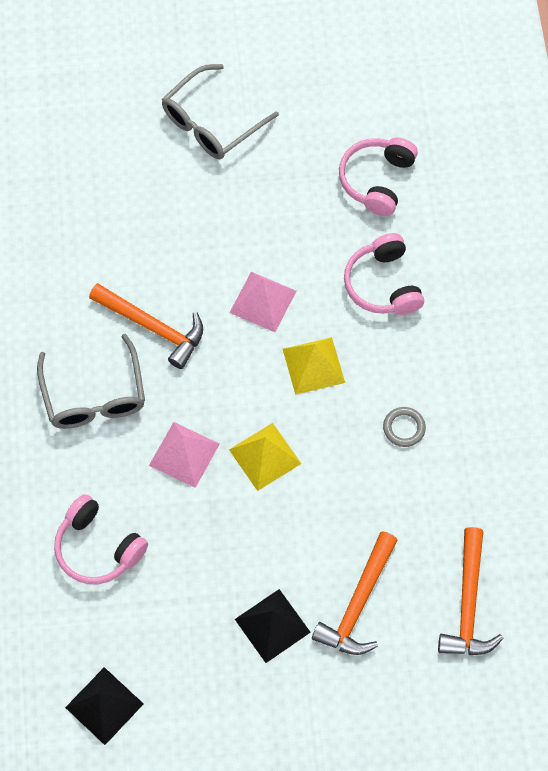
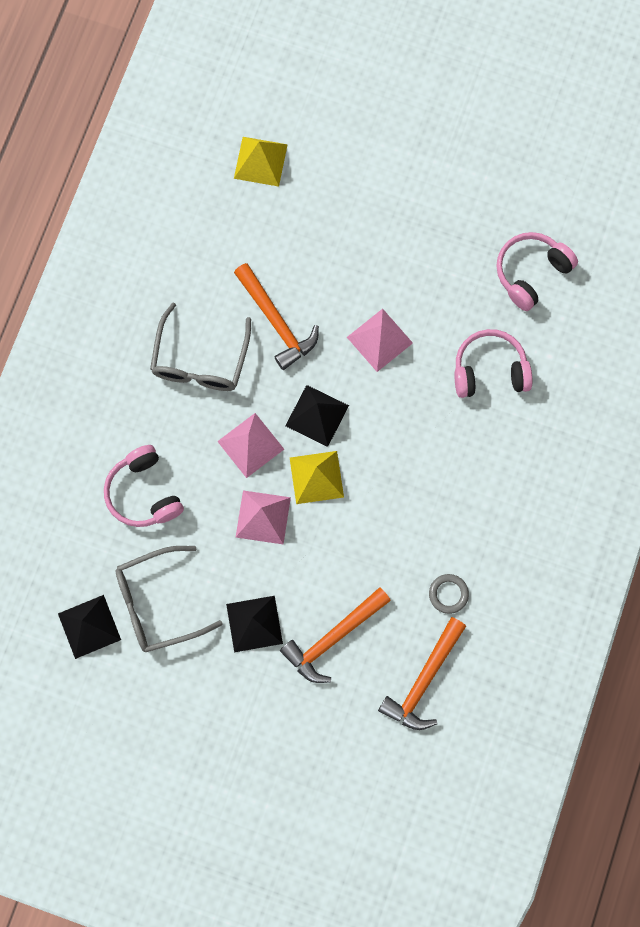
camera: 25 degrees right, 10 degrees up
grey glasses [162,64,279,159] -> grey glasses moved to [116,546,223,652]
yellow pyramid [283,337,345,395] -> yellow pyramid moved to [234,137,288,187]
pink headphones [344,233,424,315] -> pink headphones turned 75 degrees clockwise [454,329,532,398]
grey ring [383,407,426,447] -> grey ring moved to [429,574,469,614]
none -> pink pyramid [236,490,291,544]
none -> black pyramid [285,385,349,447]

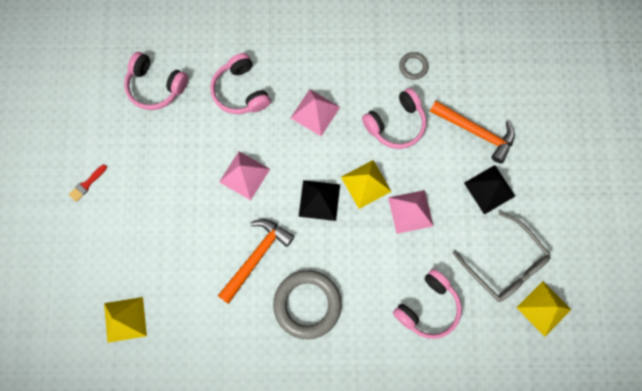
camera: 110 degrees left, 0 degrees up
black pyramid [58,595,121,659] -> yellow pyramid [516,281,571,336]
grey glasses [150,303,251,391] -> grey ring [273,270,342,339]
pink pyramid [217,413,284,478] -> pink pyramid moved to [291,89,340,136]
orange hammer [378,617,466,730] -> none
none -> red brush [69,164,107,202]
none -> pink headphones [362,88,426,149]

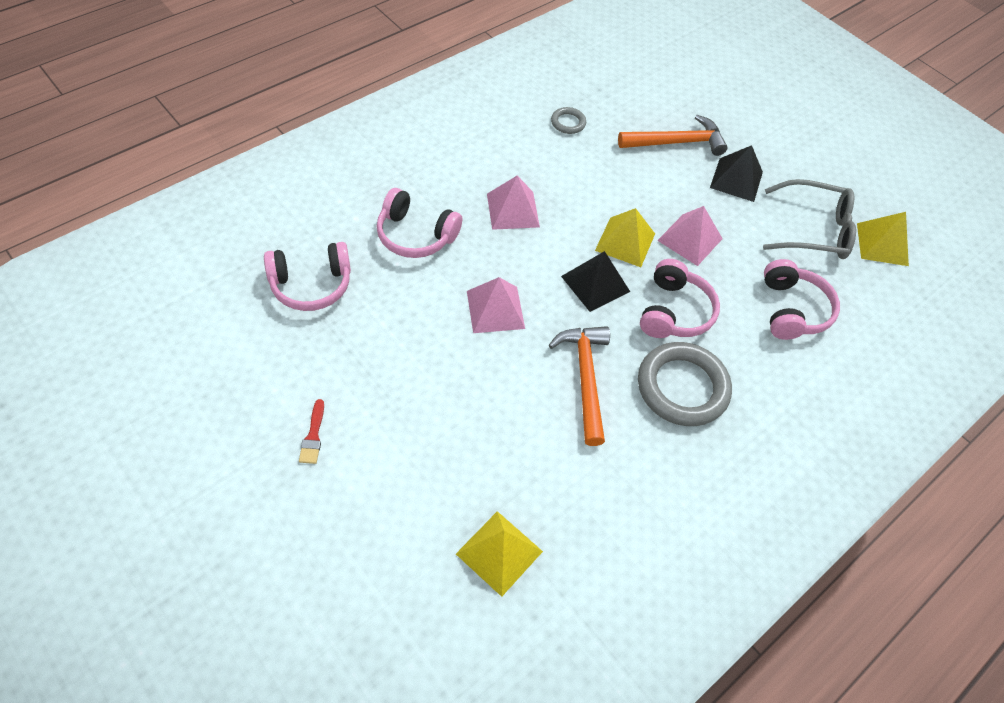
camera: 45 degrees left, 20 degrees down
pink headphones [362,88,426,149] -> pink headphones moved to [640,259,720,338]

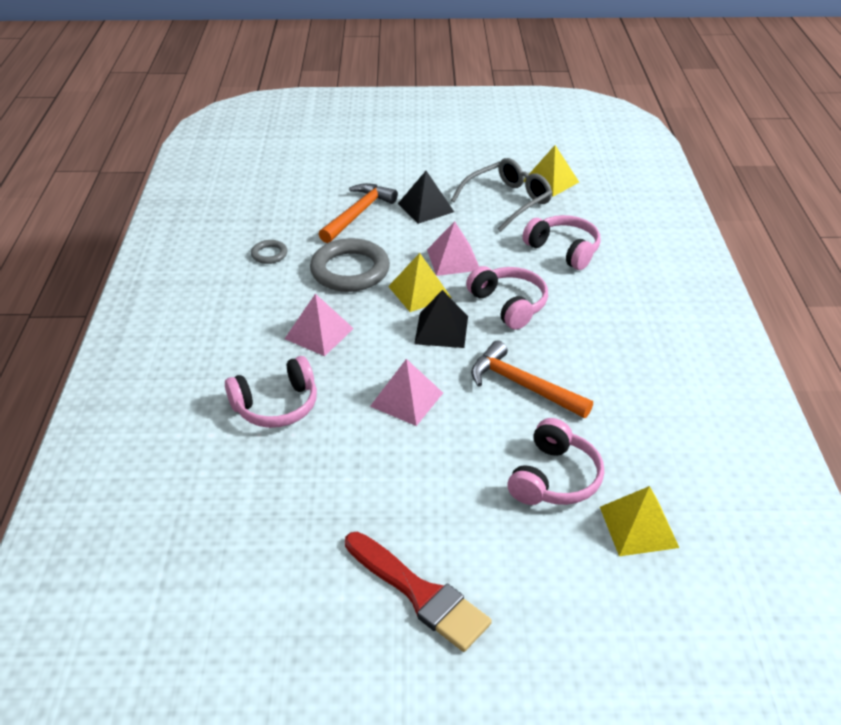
camera: 45 degrees left, 15 degrees down
pink headphones [264,242,351,311] -> pink headphones moved to [508,418,604,505]
red brush [299,399,324,464] -> red brush [345,532,492,652], size x2.20
grey ring [638,342,732,426] -> grey ring moved to [310,238,390,292]

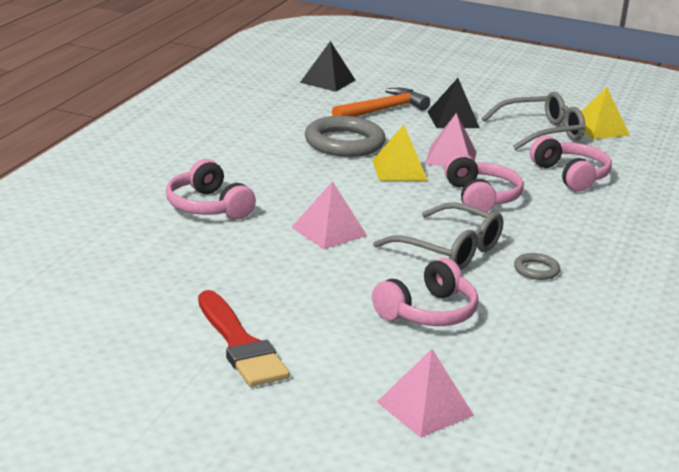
camera: 20 degrees right, 15 degrees down
pink headphones [225,356,317,428] -> pink headphones turned 60 degrees clockwise [166,159,256,219]
grey ring [251,240,287,264] -> grey ring moved to [514,253,560,280]
pink pyramid [285,294,354,356] -> pink pyramid moved to [377,349,474,438]
black pyramid [414,290,468,348] -> black pyramid moved to [300,41,355,92]
orange hammer [471,340,593,418] -> grey glasses [373,202,503,270]
yellow pyramid [600,486,679,556] -> none

